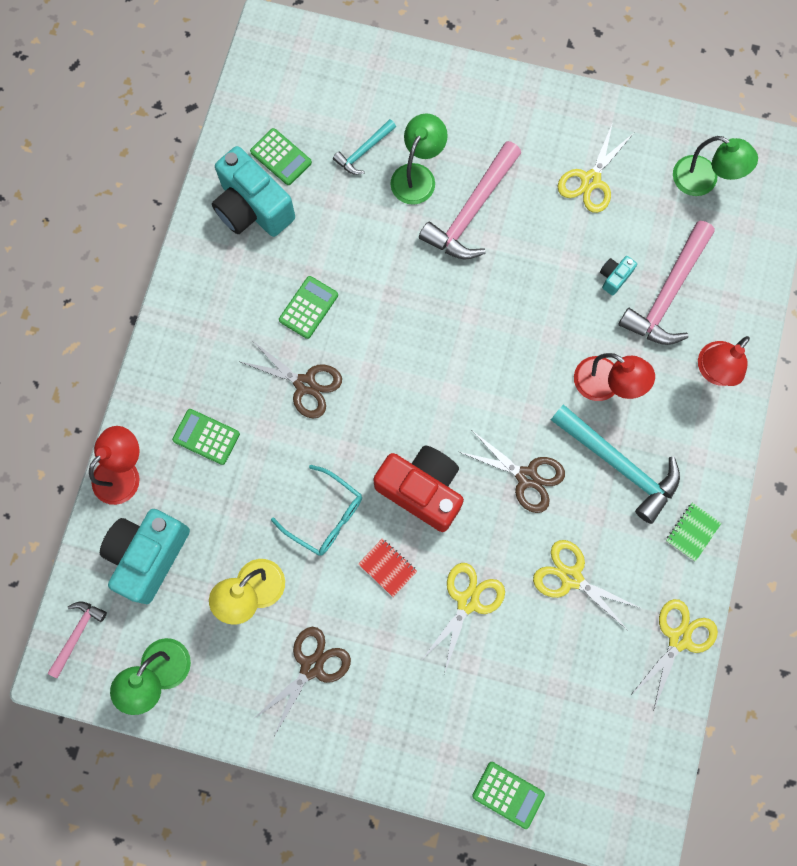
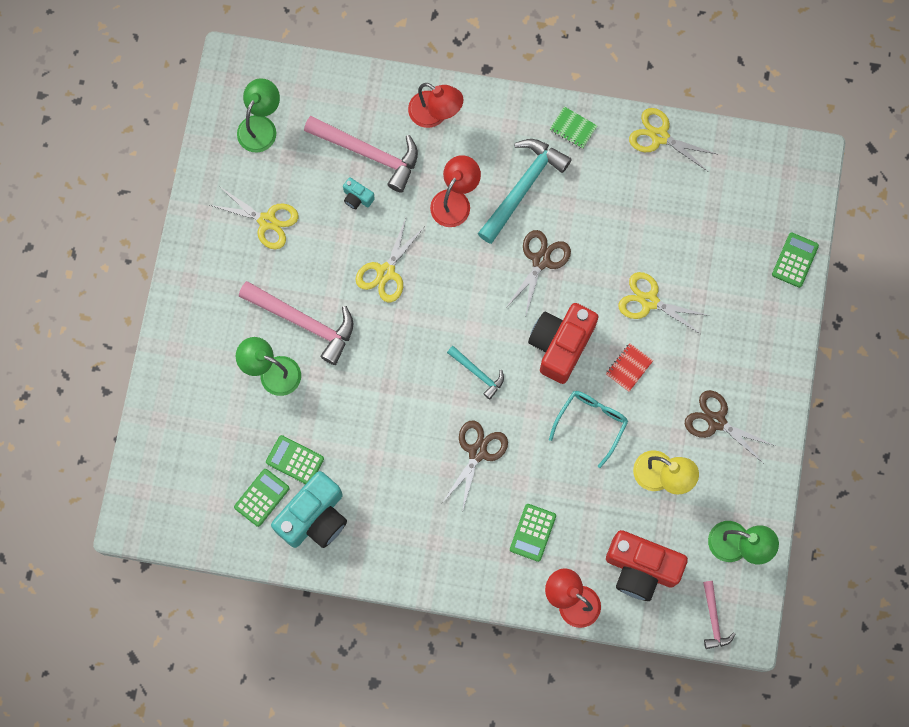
camera: 95 degrees left, 0 degrees up
pink hammer [48,601,107,678] -> pink hammer turned 120 degrees counterclockwise [703,581,735,649]
turquoise camera [100,509,190,604] -> red camera [606,530,688,601]
green calculator [279,276,338,339] -> green calculator moved to [266,435,324,484]
turquoise hammer [333,119,396,175] -> turquoise hammer moved to [447,346,504,399]
yellow scissors [533,540,640,630] -> yellow scissors moved to [356,218,425,302]

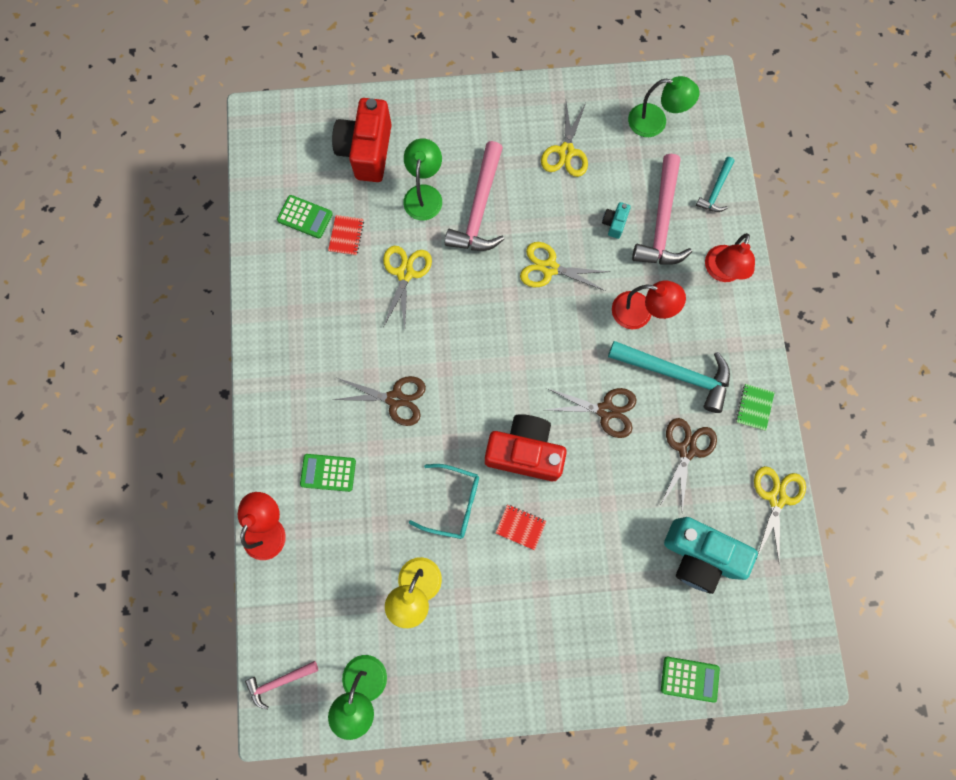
camera: 75 degrees right, 0 degrees up
green calculator [266,435,324,484] -> red notebook [328,215,364,256]
turquoise camera [271,471,347,548] -> turquoise camera moved to [664,517,758,594]
turquoise hammer [447,346,504,399] -> turquoise hammer moved to [696,157,734,212]
red camera [606,530,688,601] -> red camera moved to [332,98,392,182]
yellow scissors [618,272,710,335] -> yellow scissors moved to [383,246,432,328]
brown scissors [685,390,775,464] -> brown scissors moved to [660,418,717,512]

